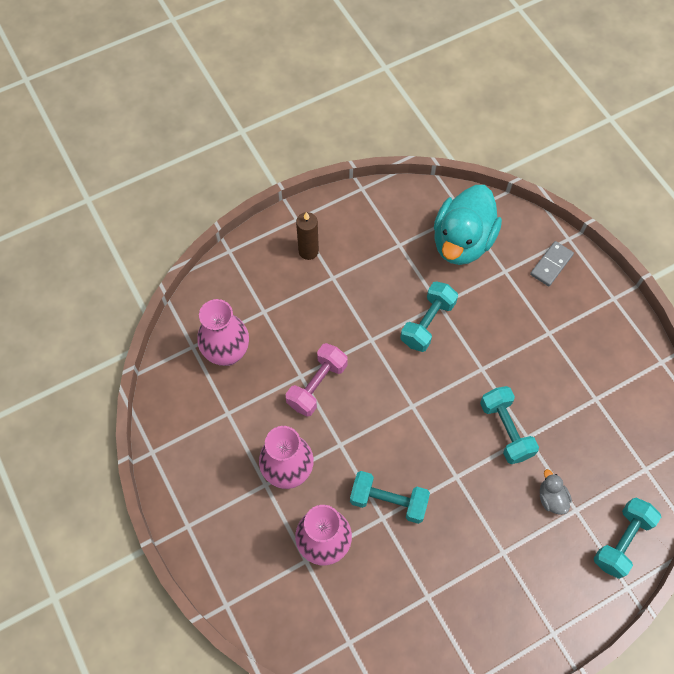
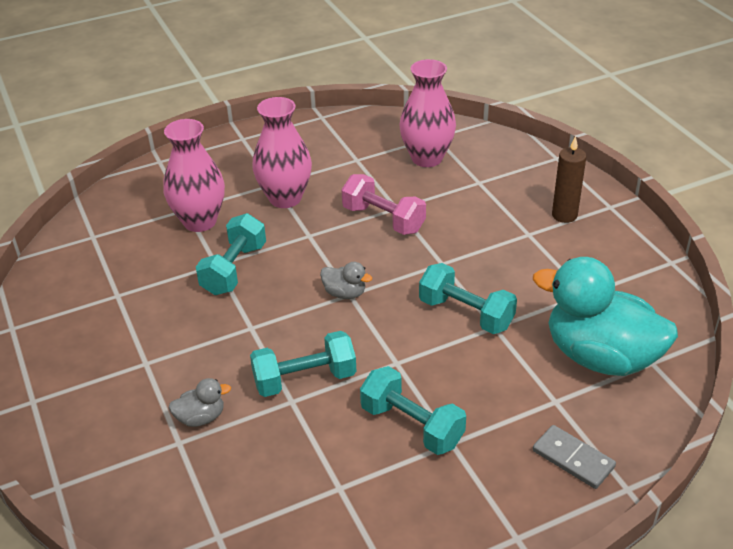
camera: 95 degrees right, 25 degrees down
turquoise dumbbell [594,498,661,579] -> turquoise dumbbell moved to [360,366,466,455]
none -> grey duck [320,262,372,299]

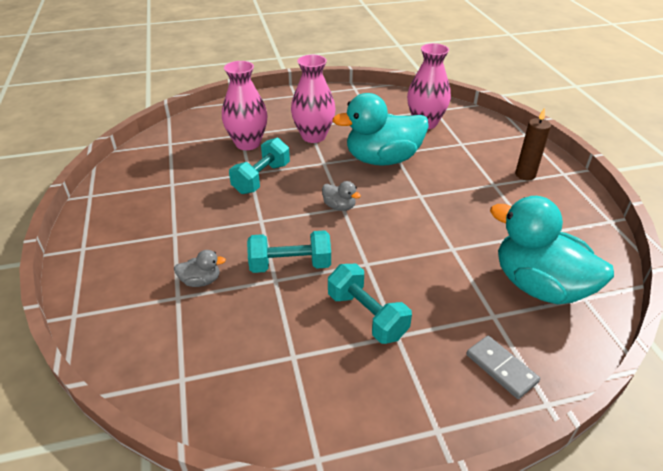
camera: 10 degrees right, 0 degrees up
pink dumbbell [342,174,426,235] -> turquoise duck [332,93,429,166]
turquoise dumbbell [419,263,517,334] -> none

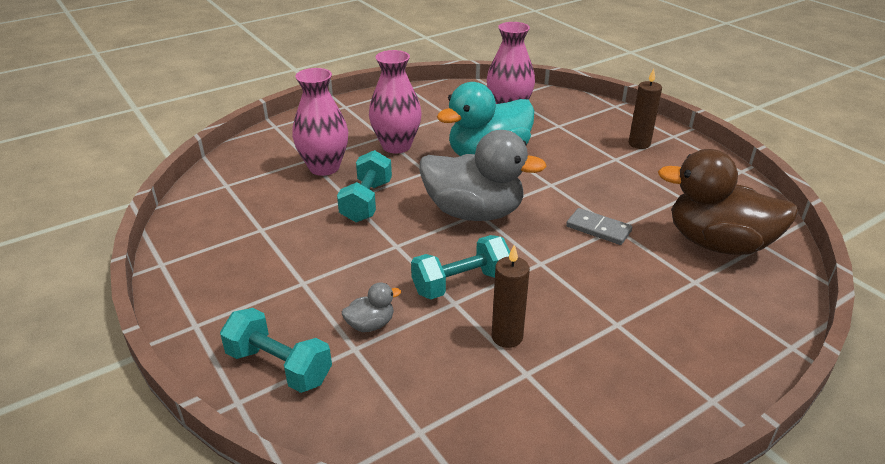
camera: 20 degrees left, 5 degrees down
grey duck [322,181,361,211] -> grey duck [419,130,547,221], size x2.43
turquoise dumbbell [328,264,412,344] -> turquoise dumbbell moved to [220,308,332,393]
grey domino [466,336,540,399] -> grey domino moved to [566,208,632,245]
turquoise duck [490,196,614,304] -> brown duck [658,149,798,255]
none -> brown candle [492,245,530,348]

